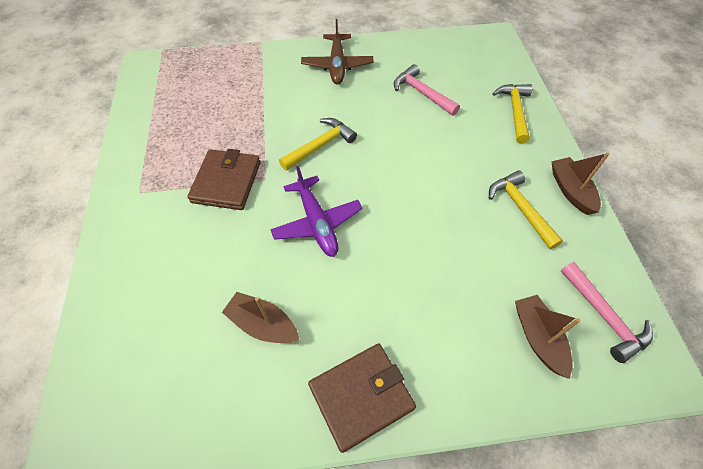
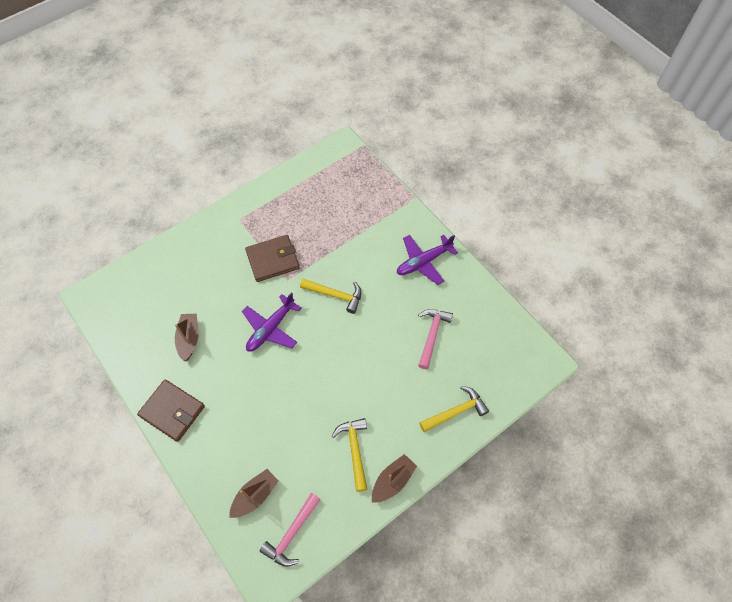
camera: 60 degrees right, 5 degrees up
brown plane [301,19,374,85] -> purple plane [397,235,458,285]
yellow hammer [489,171,563,249] -> yellow hammer turned 45 degrees counterclockwise [332,418,367,492]

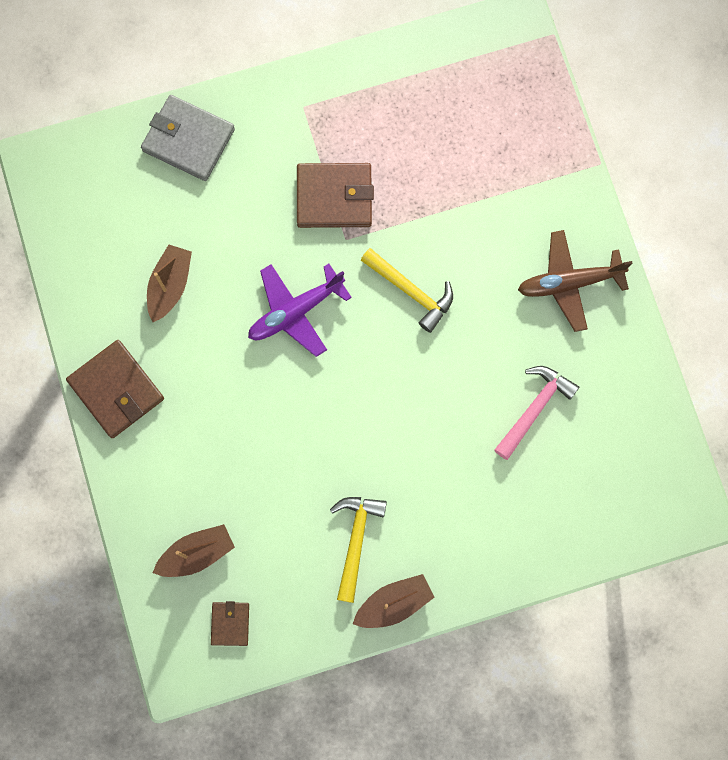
camera: 20 degrees right, 15 degrees up
pink hammer [260,493,321,567] -> brown wallet [211,601,249,646]
purple plane [397,235,458,285] -> brown plane [518,230,633,332]
yellow hammer [419,386,489,432] -> none
none -> grey wallet [141,95,235,181]

